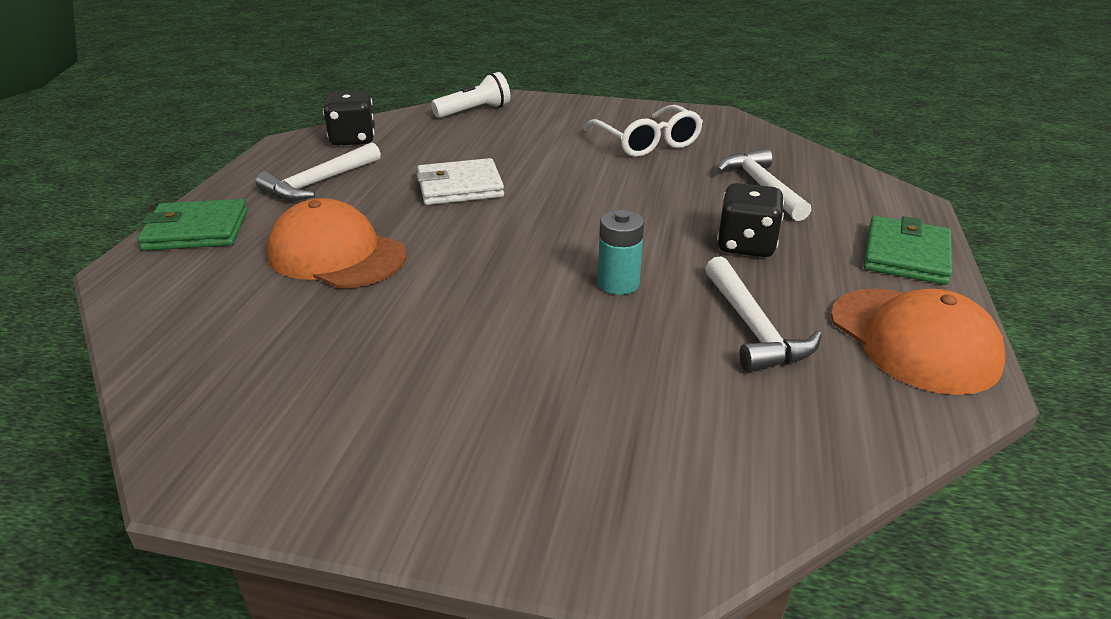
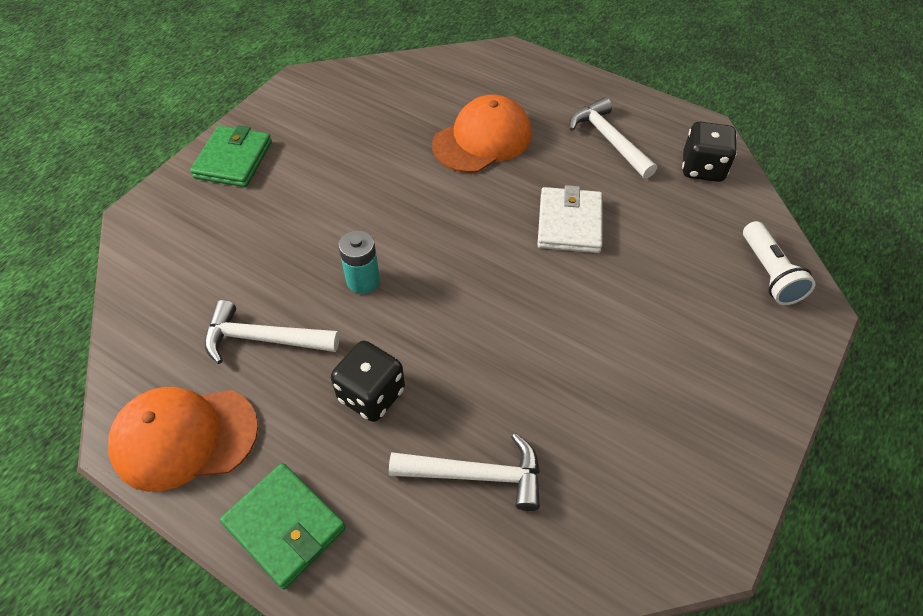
camera: 110 degrees right, 20 degrees up
green wallet [137,199,248,251] -> green wallet moved to [190,125,272,187]
white glasses [583,105,703,157] -> none

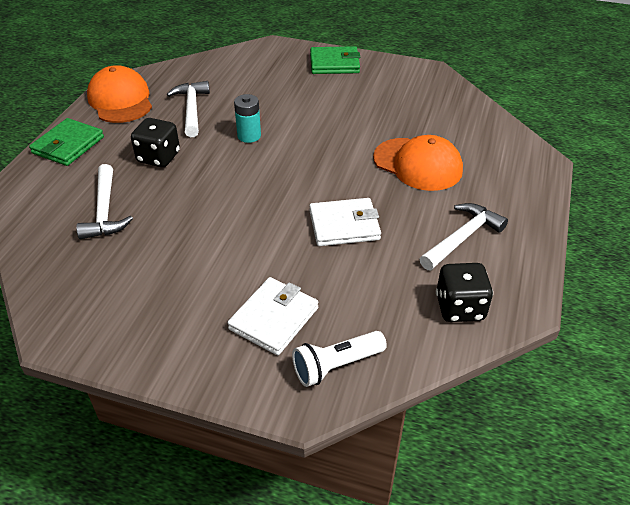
camera: 75 degrees right, 10 degrees down
none -> white wallet [227,277,318,355]

